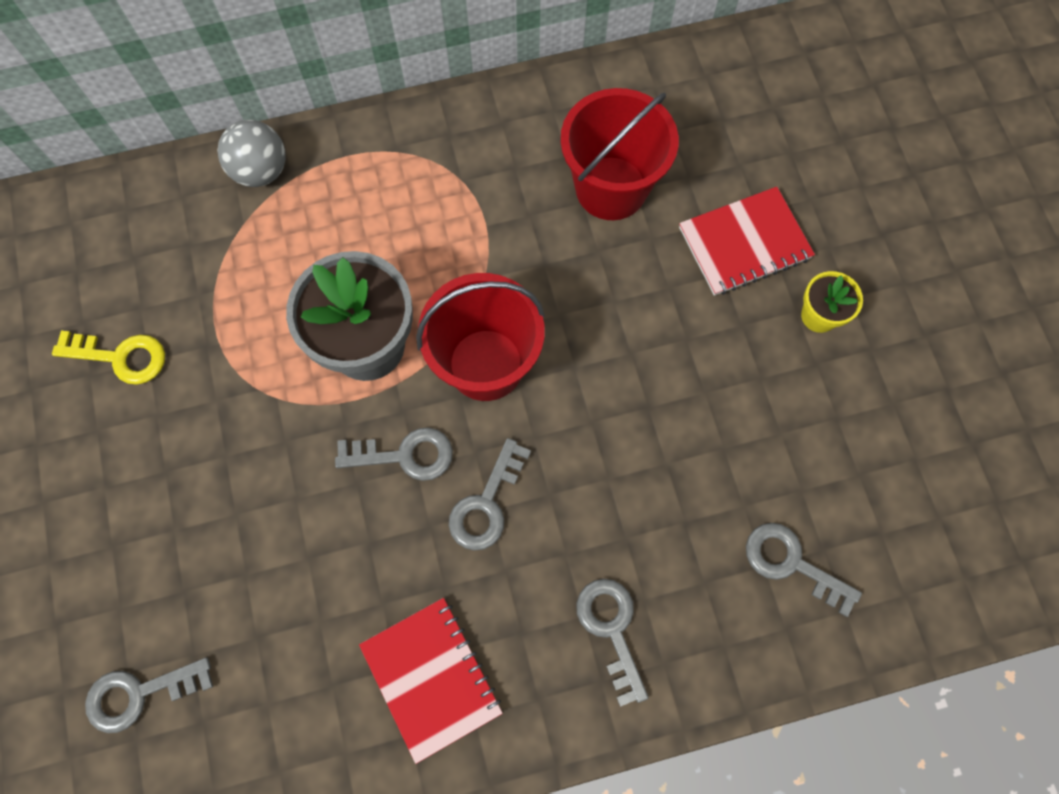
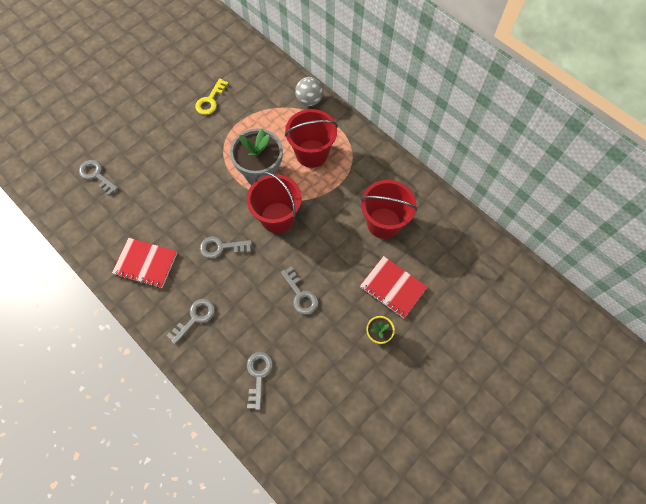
camera: 60 degrees right, 5 degrees down
yellow key [52,331,165,385] -> yellow key turned 45 degrees clockwise [195,78,228,115]
grey key [335,427,453,481] -> grey key moved to [281,266,318,315]
red notebook [359,598,503,764] -> red notebook turned 75 degrees clockwise [112,238,177,288]
none -> red bucket [285,109,338,168]

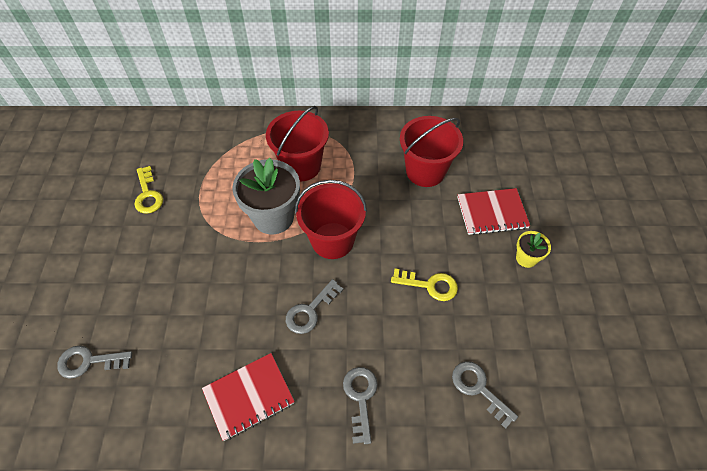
camera: 45 degrees left, 10 degrees down
grey key [281,266,318,315] -> yellow key [391,269,458,301]
grey ball [295,77,323,106] -> none

